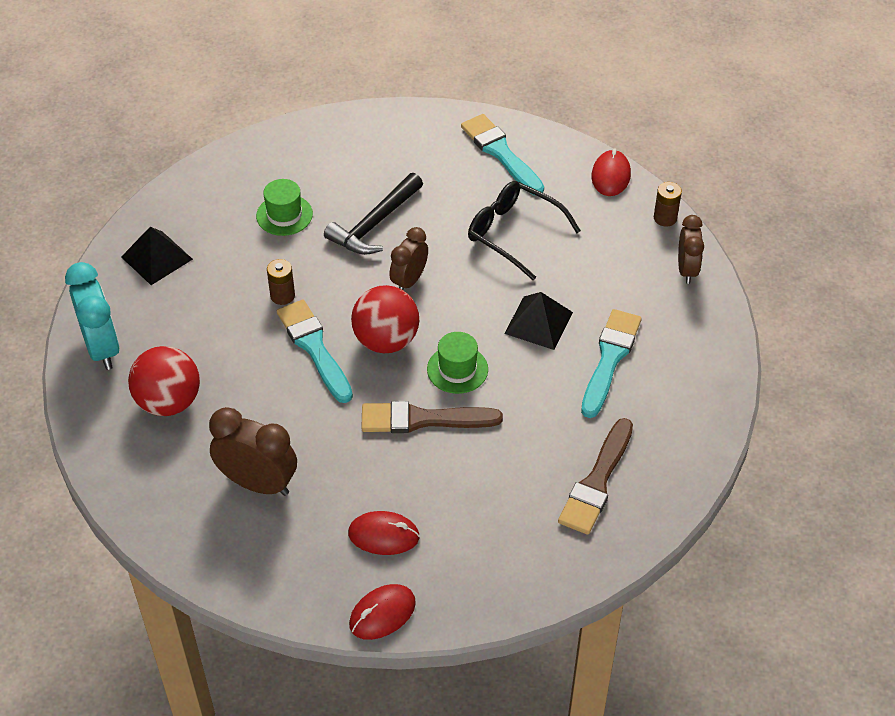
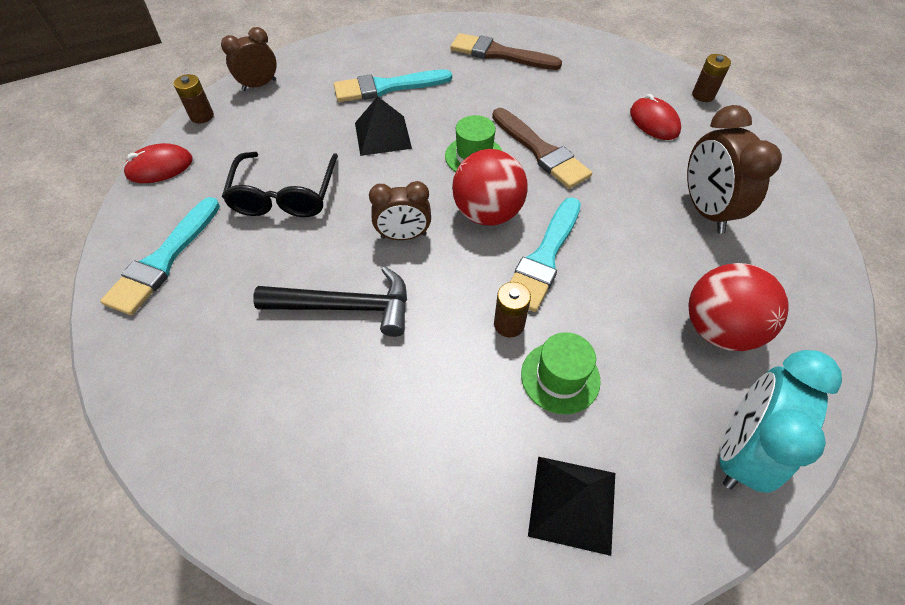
camera: 125 degrees left, 5 degrees up
green hat [256,179,313,236] -> green hat moved to [521,332,601,414]
red mouse [349,584,416,640] -> brown battery [692,54,731,102]
brown brush [558,418,633,535] -> brown brush turned 150 degrees counterclockwise [450,33,562,70]

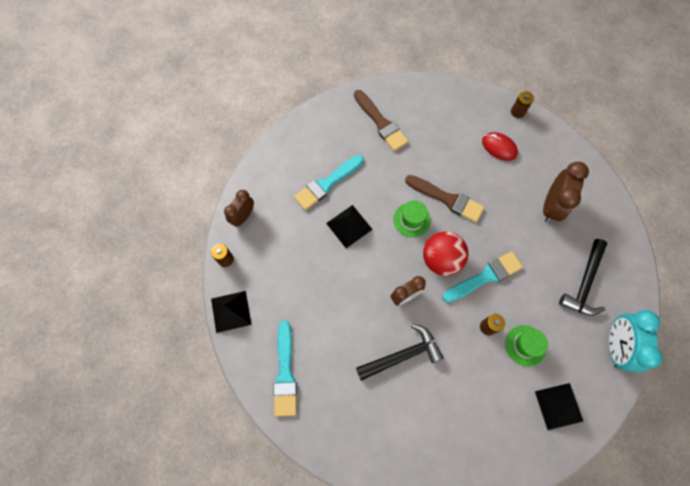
camera: 25 degrees left, 15 degrees up
red mouse [123,143,193,183] -> black pyramid [211,291,252,333]
black glasses [222,152,338,217] -> none
brown brush [450,33,562,70] -> brown brush turned 120 degrees counterclockwise [354,90,409,151]
turquoise brush [510,197,581,312] -> turquoise brush turned 120 degrees counterclockwise [443,251,523,303]
brown clock [687,105,782,234] -> brown clock turned 120 degrees counterclockwise [543,162,589,223]
red ball [689,263,789,351] -> black hammer [559,239,607,316]

